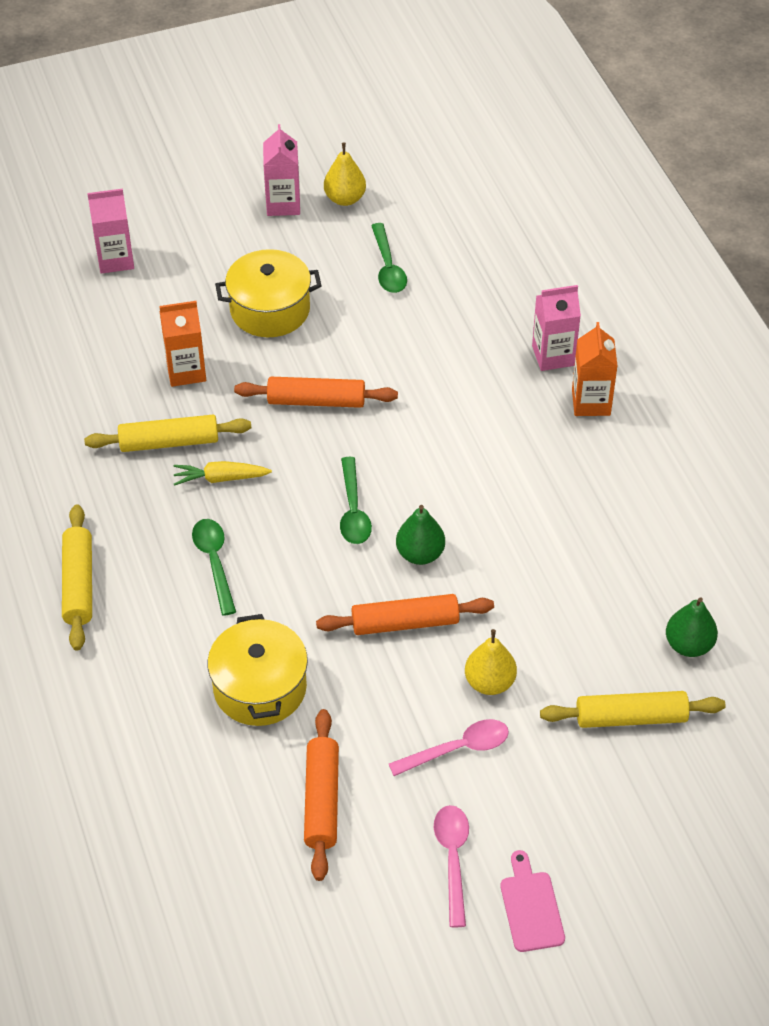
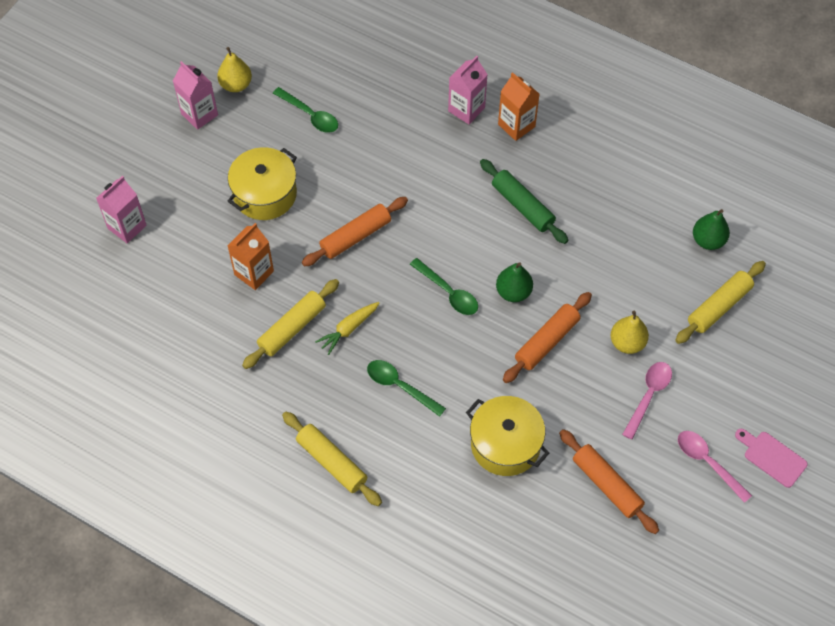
camera: 40 degrees left, 10 degrees up
none -> green rolling pin [480,159,568,244]

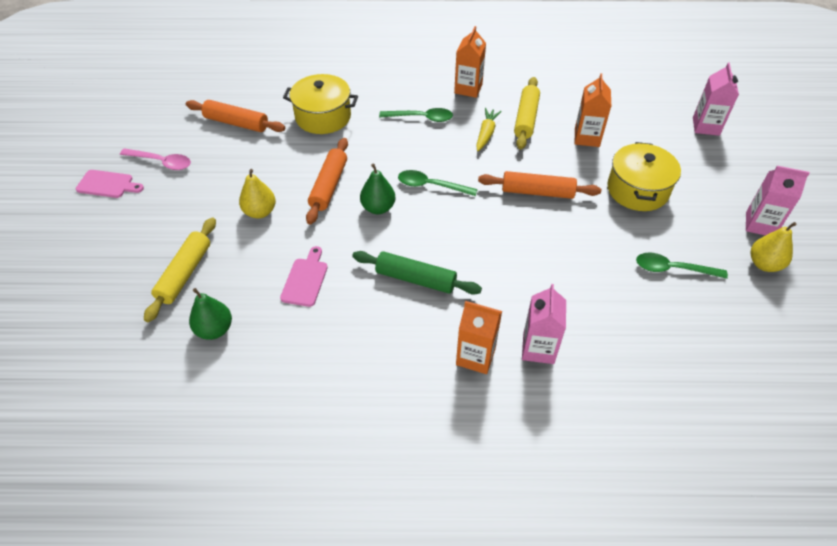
camera: 150 degrees right, 10 degrees down
yellow rolling pin [282,412,382,506] -> none
orange rolling pin [302,197,408,266] -> orange rolling pin turned 75 degrees clockwise [478,171,601,199]
pink spoon [622,362,672,440] -> none
none -> pink cutting board [280,246,328,307]
none -> orange carton [454,26,486,98]

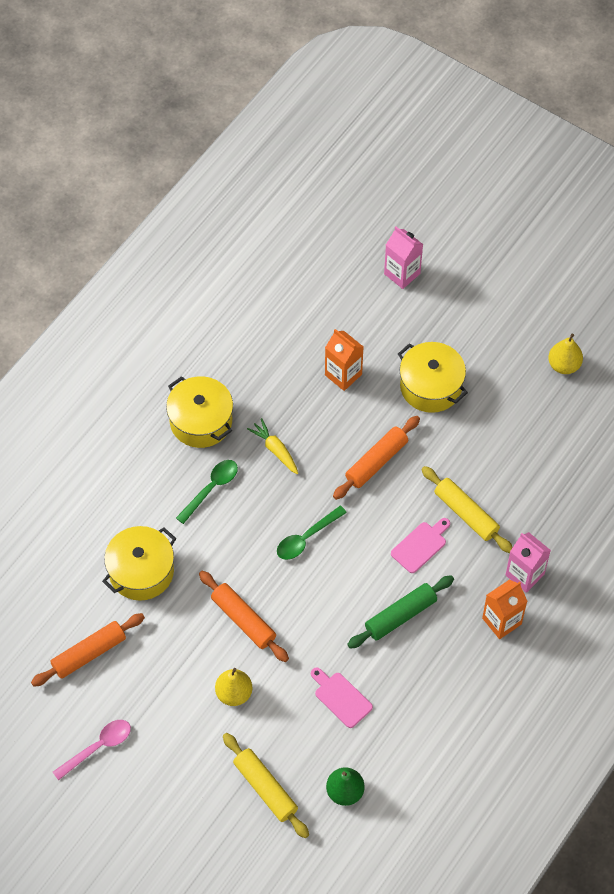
camera: 55 degrees left, 10 degrees up
pink cutting board [76,170,144,198] -> pink cutting board moved to [391,518,450,573]
green pear [360,164,395,214] -> none
orange carton [454,26,486,98] -> yellow pot [166,376,233,448]
yellow rolling pin [514,77,540,150] -> yellow rolling pin moved to [421,466,513,553]
green spoon [636,253,728,279] -> none
pink carton [746,166,810,235] -> none

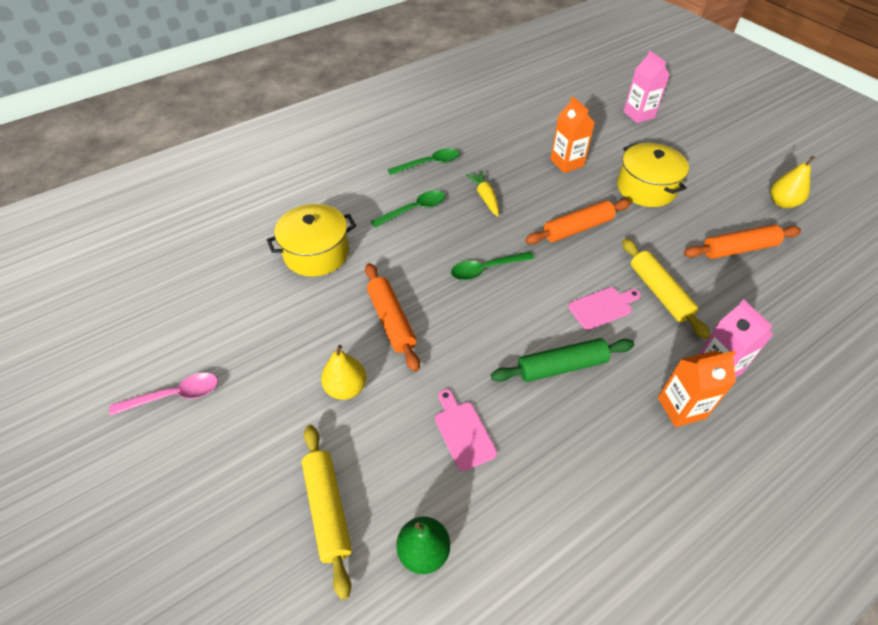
camera: 20 degrees right, 10 degrees down
orange rolling pin [31,613,145,687] -> orange rolling pin moved to [684,225,801,259]
yellow pot [166,376,233,448] -> green spoon [387,148,459,175]

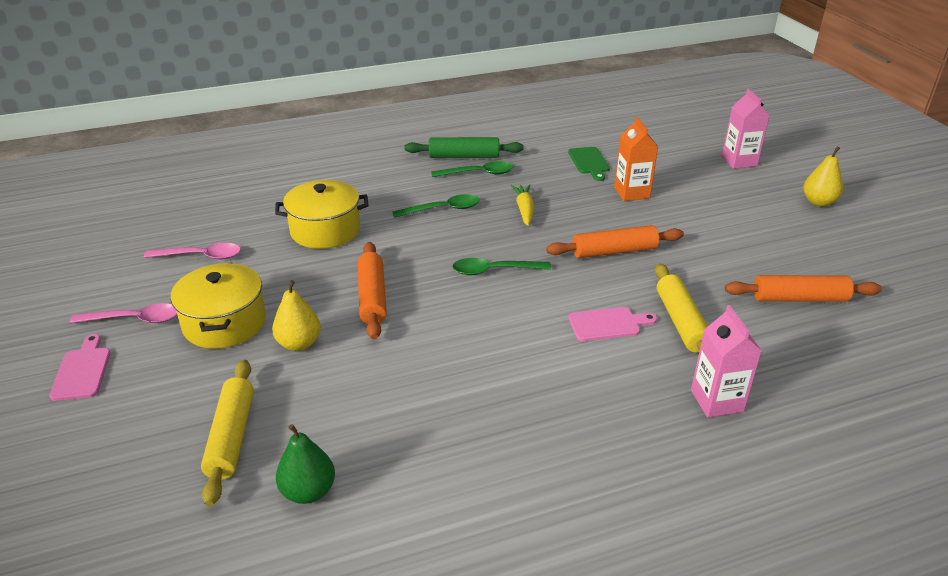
camera: 15 degrees right, 15 degrees down
pink cutting board [435,389,497,471] -> pink cutting board moved to [49,334,111,401]
green rolling pin [491,338,634,382] -> green rolling pin moved to [405,137,524,158]
yellow pot [617,143,689,207] -> yellow pot moved to [171,263,266,349]
orange carton [658,351,736,427] -> none
yellow pear [771,155,815,208] -> yellow pear moved to [803,146,843,206]
none -> pink spoon [144,243,241,259]
none -> green cutting board [568,147,610,181]

